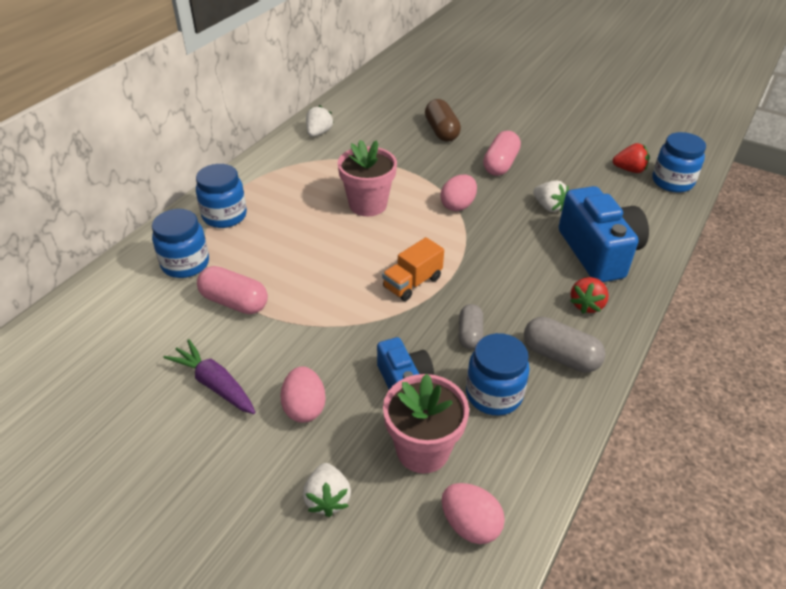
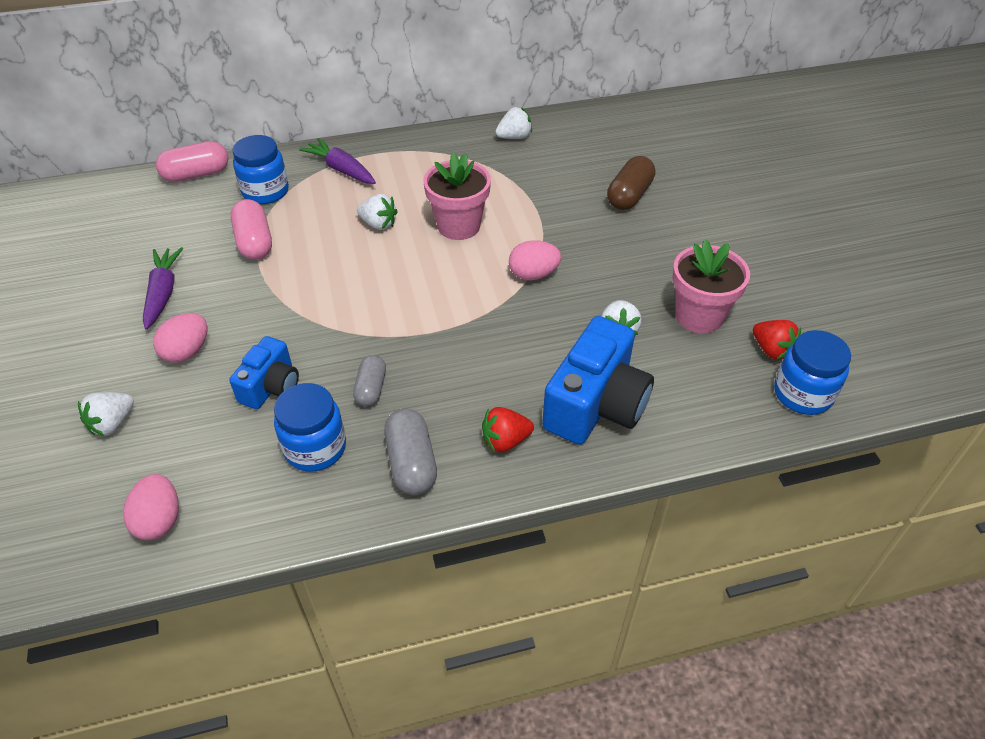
camera: 45 degrees right, 5 degrees up
blue jar [196,164,247,228] -> purple carrot [299,138,376,184]
orange truck [382,237,444,301] -> none
pink flower pot [383,374,469,473] -> pink flower pot moved to [672,239,750,333]
grey capsule [459,304,483,349] -> grey capsule turned 45 degrees counterclockwise [353,355,386,407]
pink capsule [483,131,521,176] -> pink capsule moved to [156,141,228,182]
none -> white strawberry [357,194,398,230]

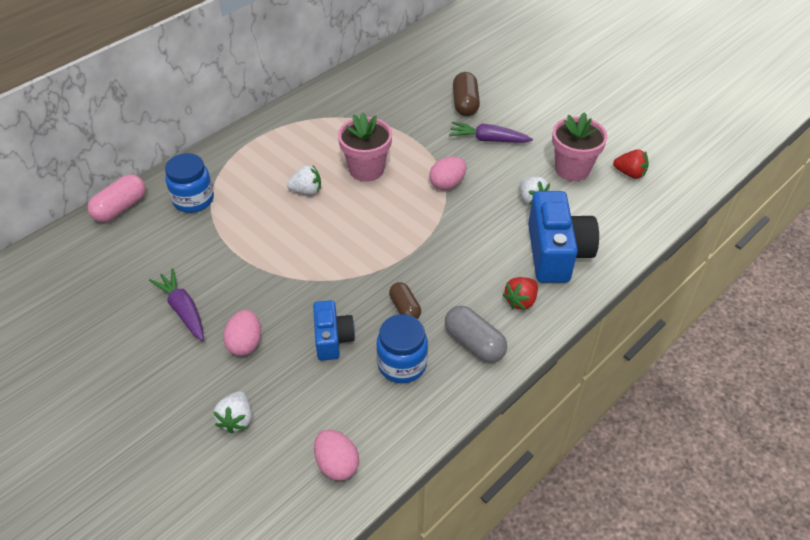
camera: 30 degrees left, 0 degrees up
pink capsule [230,199,272,260] -> none
purple carrot [299,138,376,184] -> purple carrot moved to [449,122,533,143]
grey capsule [353,355,386,407] -> brown capsule [389,282,421,319]
white strawberry [495,107,532,139] -> none
blue jar [774,330,851,415] -> none

